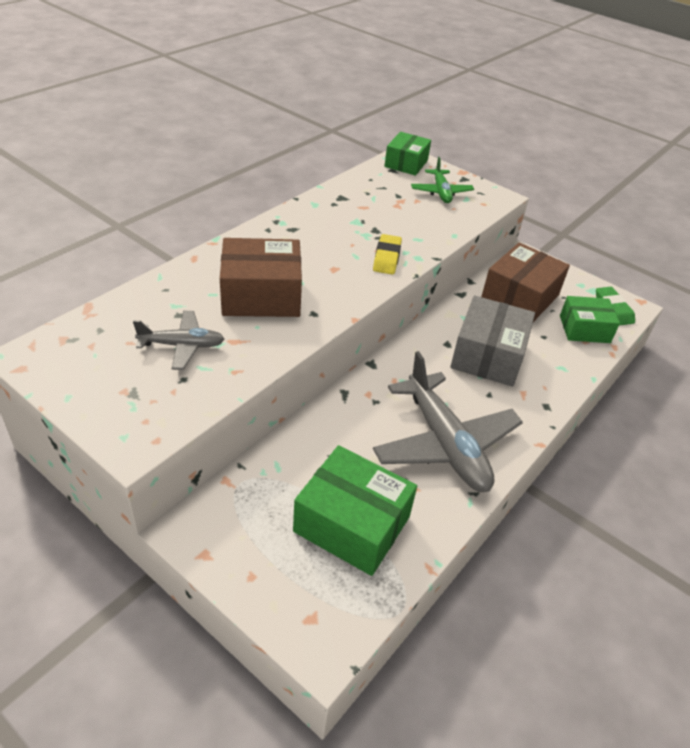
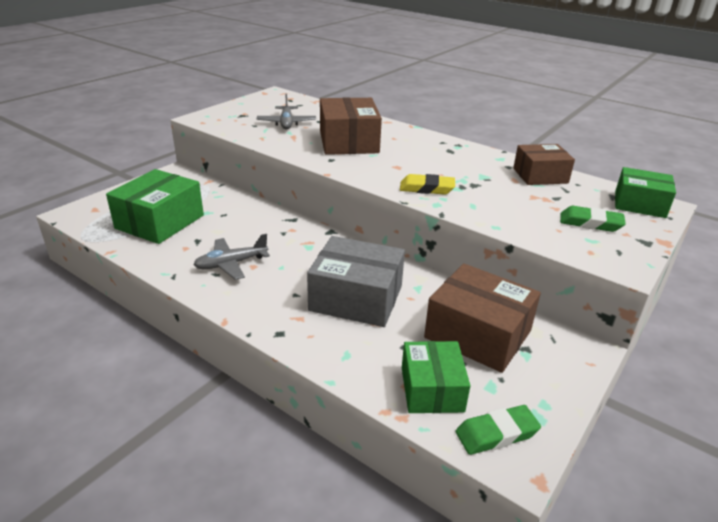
camera: 90 degrees right, 10 degrees down
grey plane [373,351,523,492] -> grey plane [193,234,270,280], size x0.53
green plane [411,157,474,203] -> green eraser [560,206,626,232]
none -> brown box [513,144,575,185]

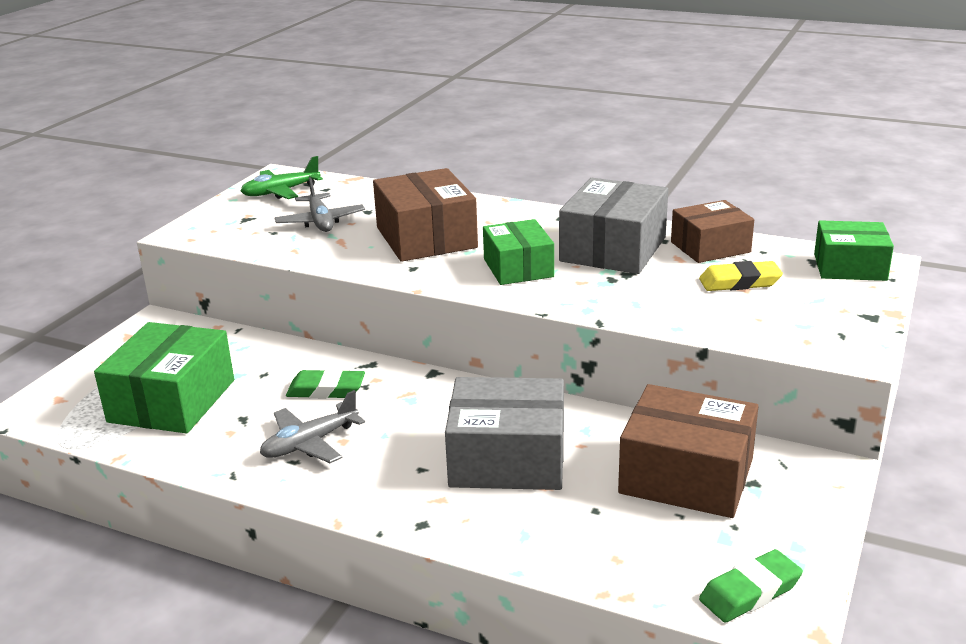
camera: 10 degrees left, 5 degrees down
yellow eraser [400,174,455,195] -> yellow eraser moved to [699,261,783,291]
green box [402,341,470,413] -> green box moved to [483,219,554,285]
green eraser [560,206,626,232] -> green eraser moved to [286,369,365,399]
none -> green plane [241,156,323,199]
none -> grey box [559,178,668,274]

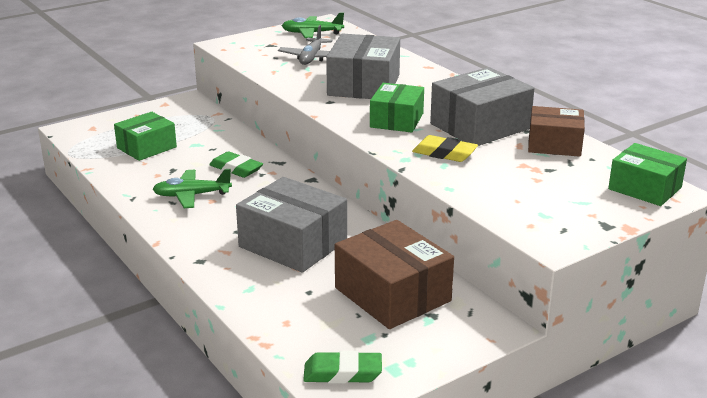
camera: 30 degrees right, 0 degrees up
green box [94,322,234,434] -> green box [114,112,177,161], size x0.66
grey plane [260,390,365,463] -> green plane [152,169,232,208]
brown box [373,168,478,262] -> grey box [326,34,400,99]
yellow eraser [699,261,783,291] -> yellow eraser moved to [412,135,478,162]

